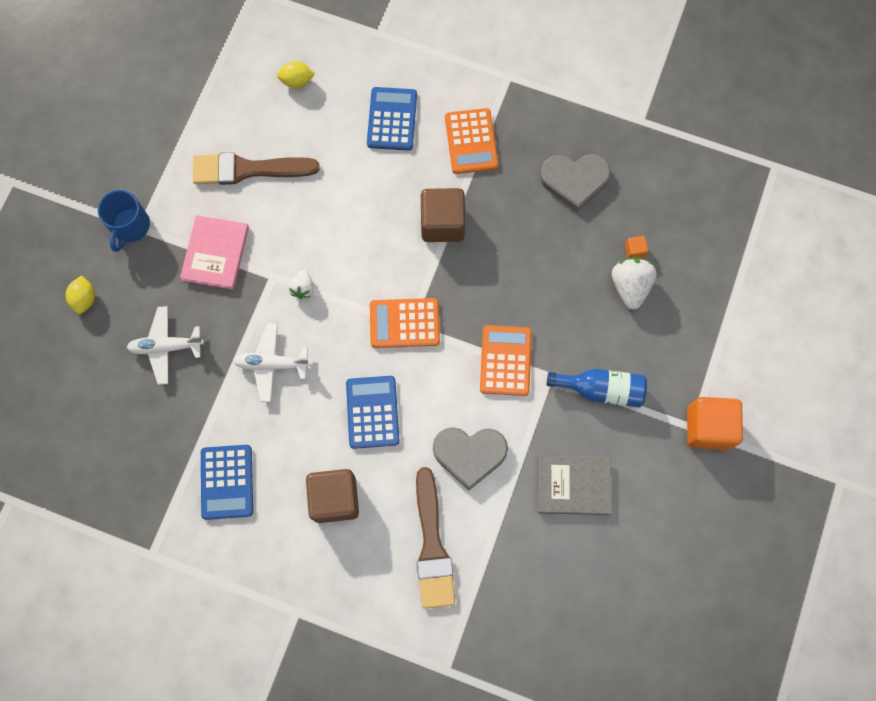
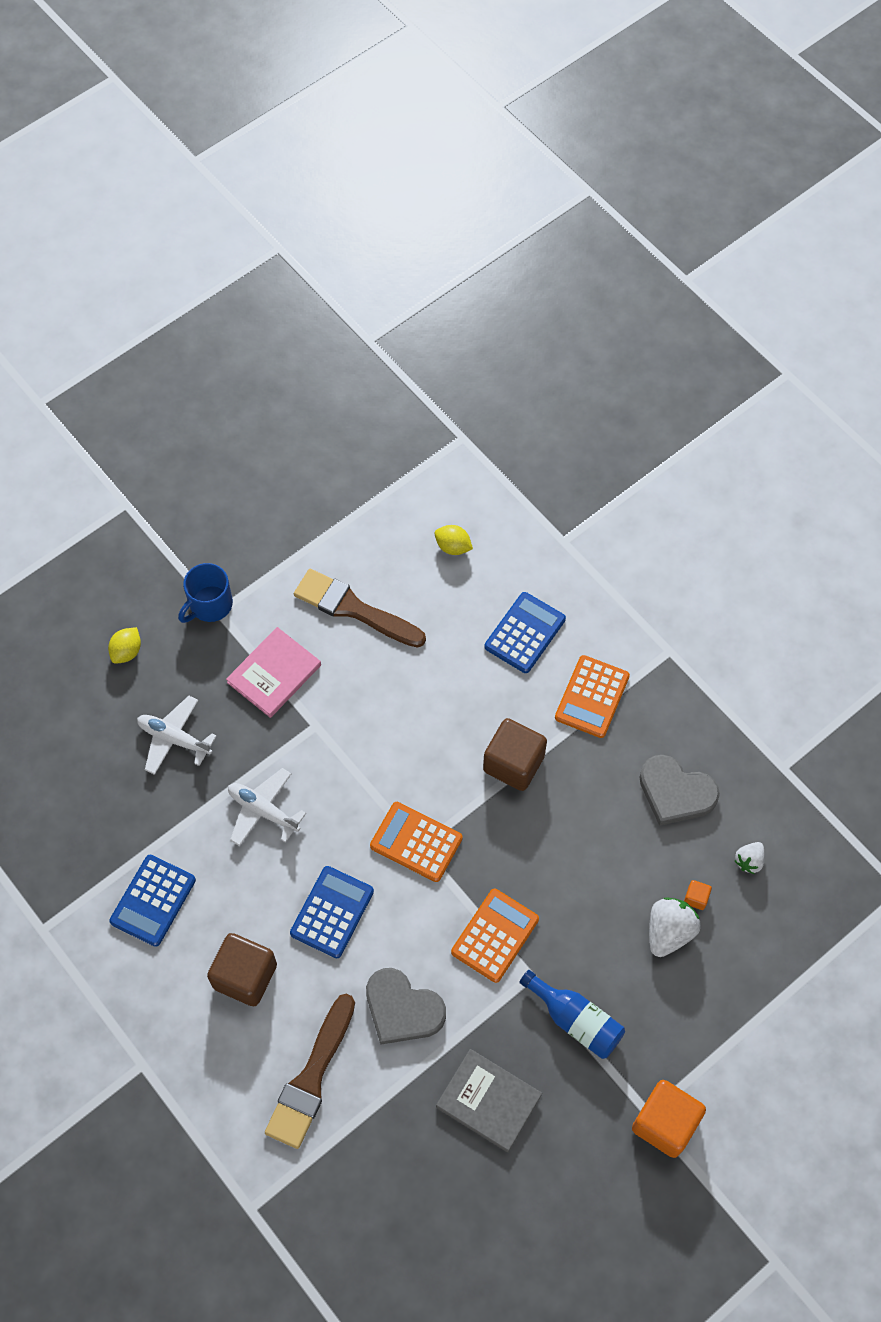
camera: 30 degrees right, 10 degrees down
white strawberry [288,270,314,299] -> white strawberry moved to [735,842,765,874]

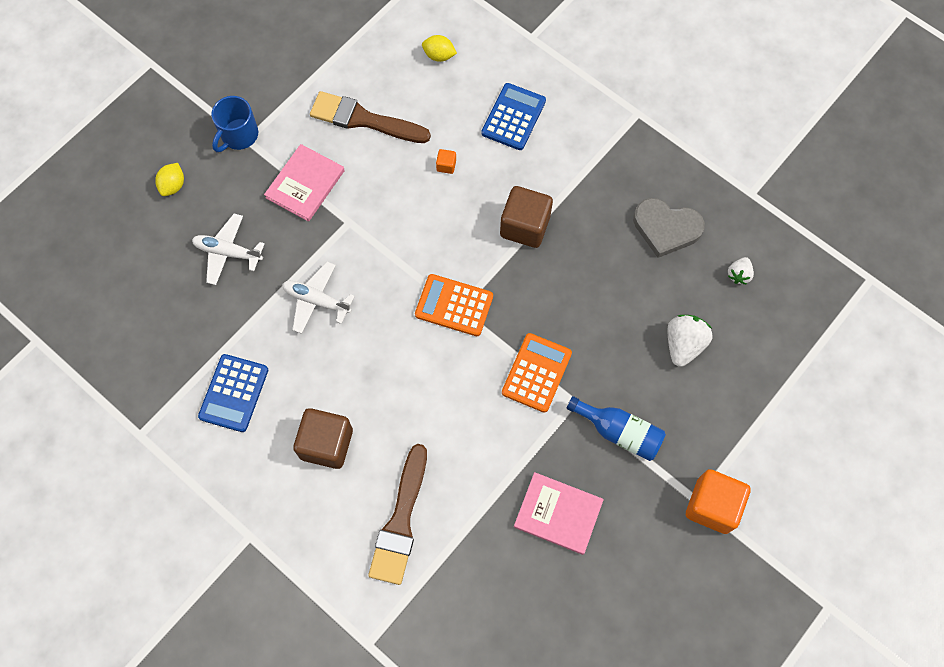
camera: 10 degrees left, 5 degrees up
blue calculator [290,866,374,958] -> none
grey heart [366,968,446,1045] -> none
grey book [436,1049,542,1152] -> pink book [514,472,604,555]
orange calculator [555,655,630,738] -> none
orange cube [684,880,712,910] -> orange cube moved to [436,149,456,174]

